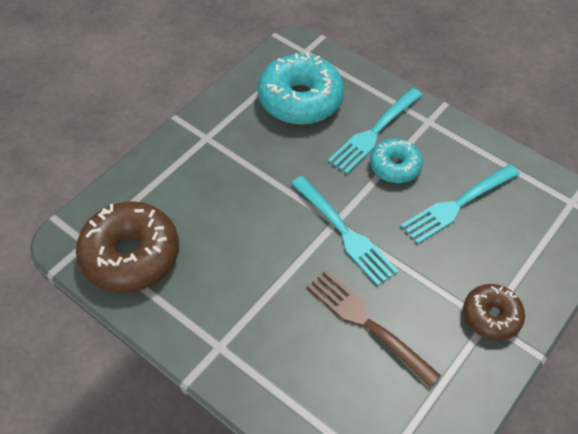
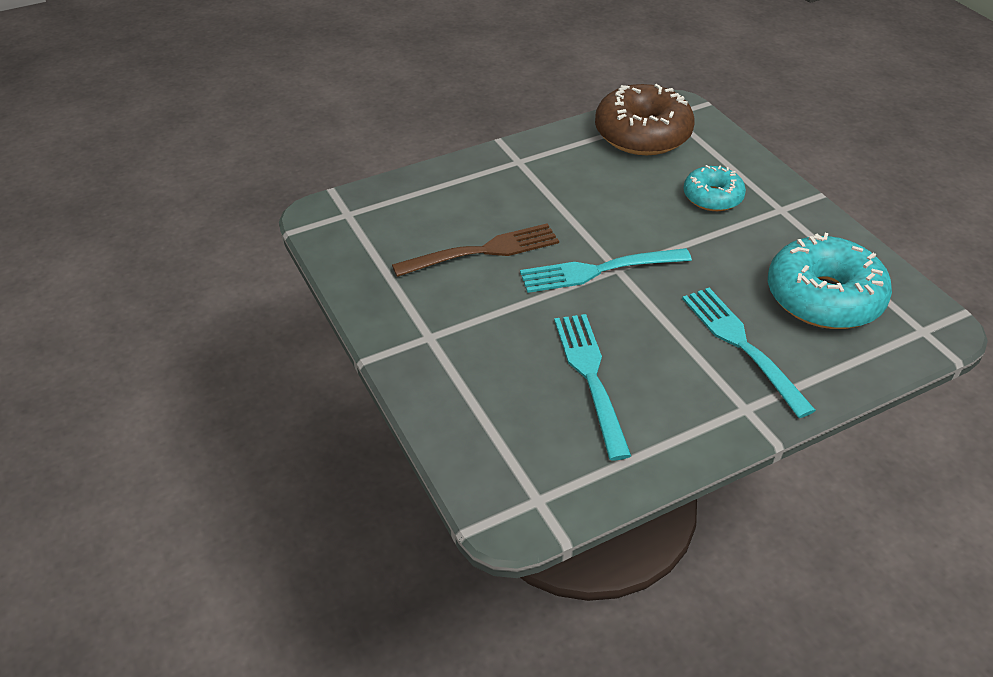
camera: 115 degrees right, 10 degrees down
turquoise donut [370,138,423,183] -> turquoise donut moved to [683,165,746,211]
brown donut [463,284,525,341] -> none

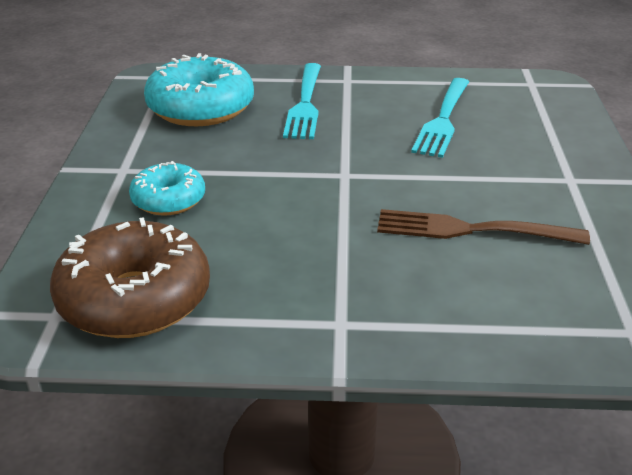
camera: 150 degrees left, 10 degrees down
turquoise fork [520,248,692,293] -> none

